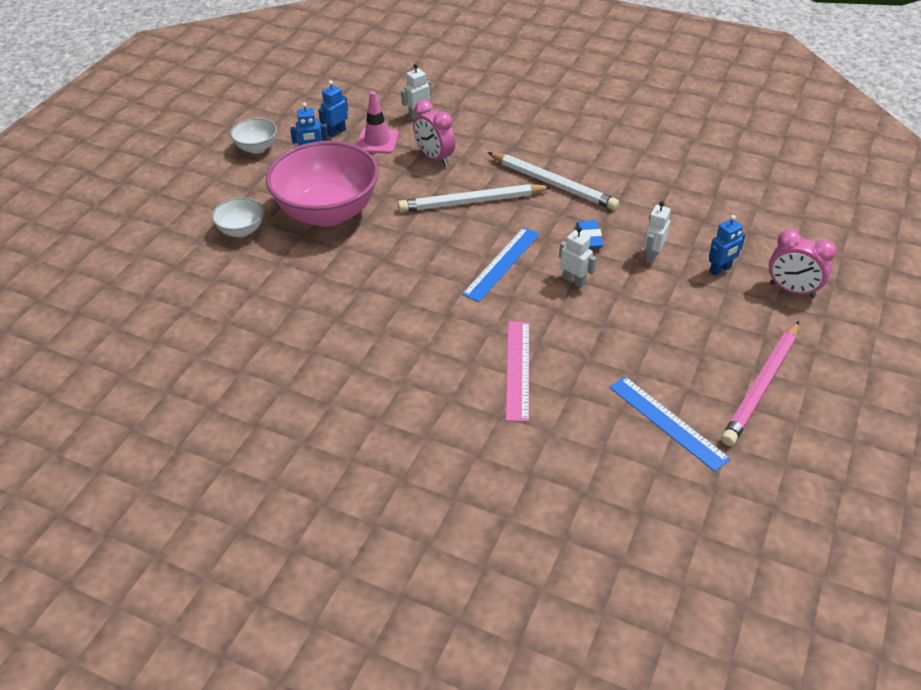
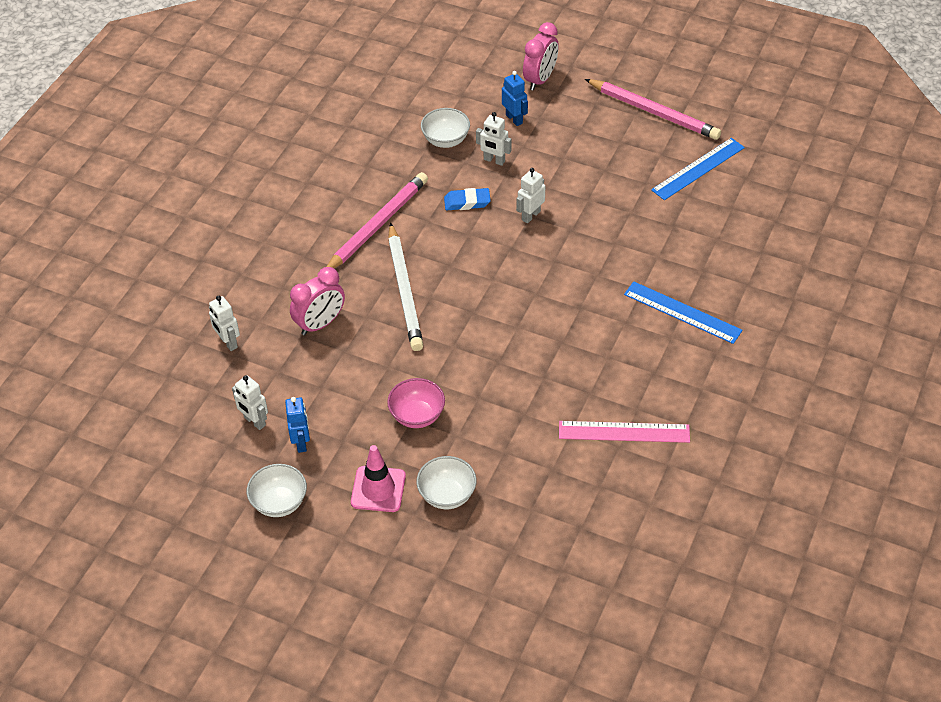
camera: 90 degrees left, 5 degrees up
pink bowl [266,141,379,227] -> pink bowl [387,378,445,428], size x0.46
blue robot [318,80,348,138] -> white robot [232,375,268,430]
pink traffic cone [356,91,399,154] -> pink traffic cone moved to [351,445,406,512]
blue ruler [462,227,540,302] -> blue ruler moved to [624,281,742,344]
white pencil [487,152,619,210] -> pink pencil [326,172,428,268]
pink ruler [506,322,529,422] -> pink ruler moved to [559,421,690,443]
none -> white bowl [421,108,470,148]

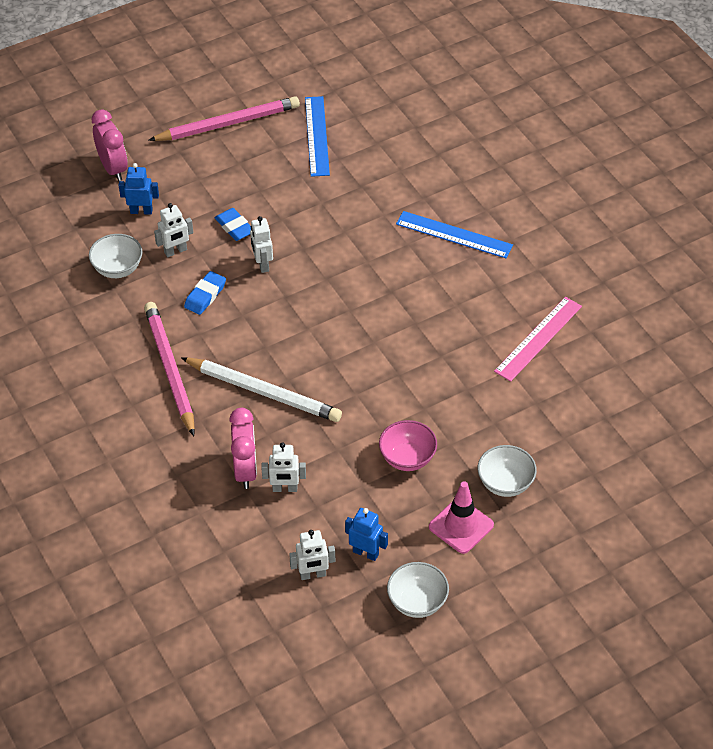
camera: 55 degrees left, 0 degrees up
white robot [209,296,240,351] -> white robot moved to [261,442,306,492]
blue ruler [624,281,742,344] -> blue ruler turned 45 degrees clockwise [396,211,513,258]
none -> blue eraser [215,208,251,241]

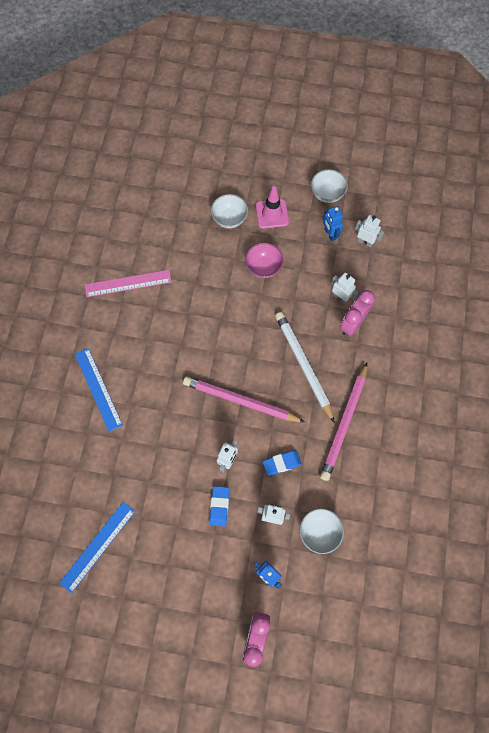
camera: 140 degrees left, 20 degrees up
pink pencil [148,96,300,141] -> pink pencil moved to [183,376,305,422]

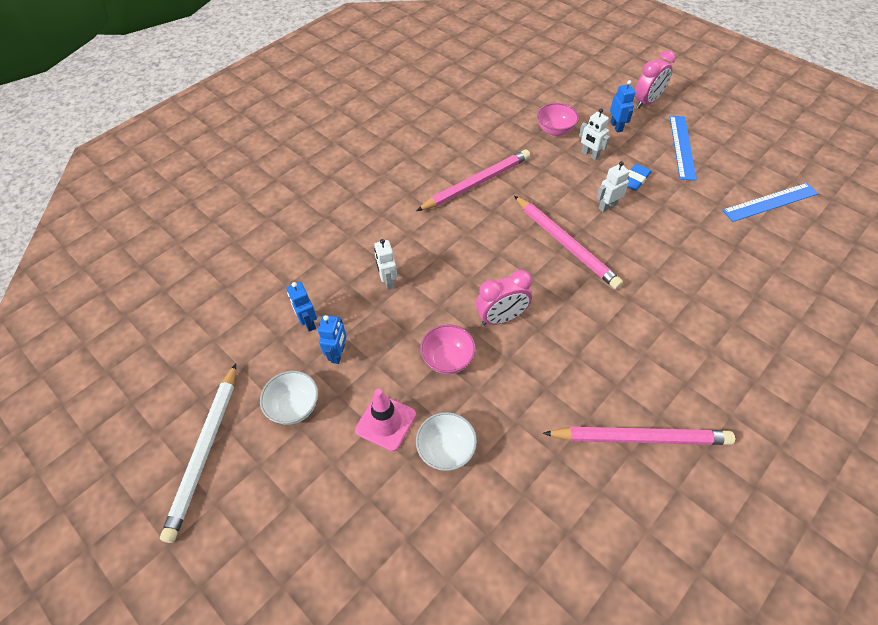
camera: 145 degrees left, 15 degrees down
blue ruler [75,348,123,432] -> blue ruler moved to [670,116,697,180]
pink ruler [85,270,171,297] -> pink pencil [543,427,735,445]
blue eraser [263,450,302,476] -> none
white pencil [275,312,335,423] -> white pencil moved to [160,363,236,543]
white bowl [300,508,344,554] -> pink bowl [537,103,579,136]
pink clock [340,290,375,336] -> pink clock moved to [476,270,532,325]
white robot [355,215,384,248] -> blue robot [287,282,317,332]

